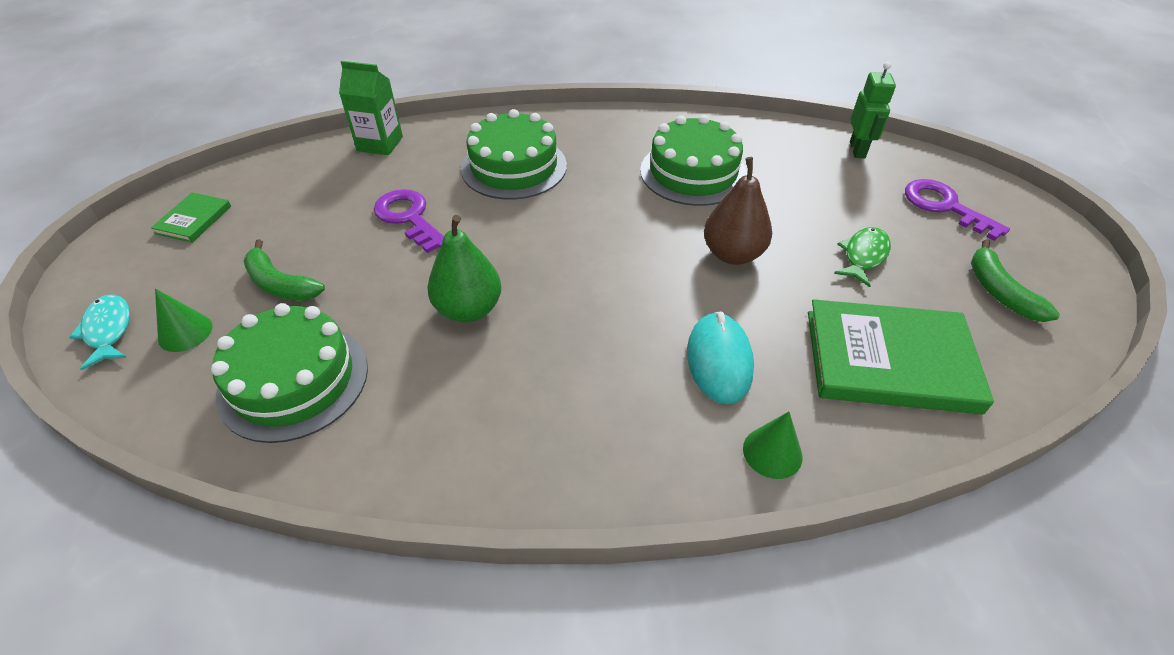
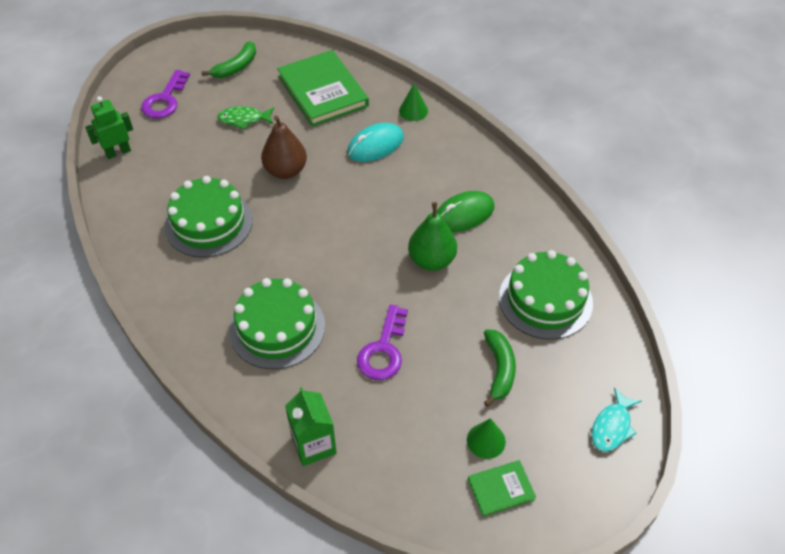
camera: 125 degrees left, 5 degrees up
green cone [155,288,213,352] -> green cone moved to [467,418,506,459]
none -> green mouse [436,191,494,232]

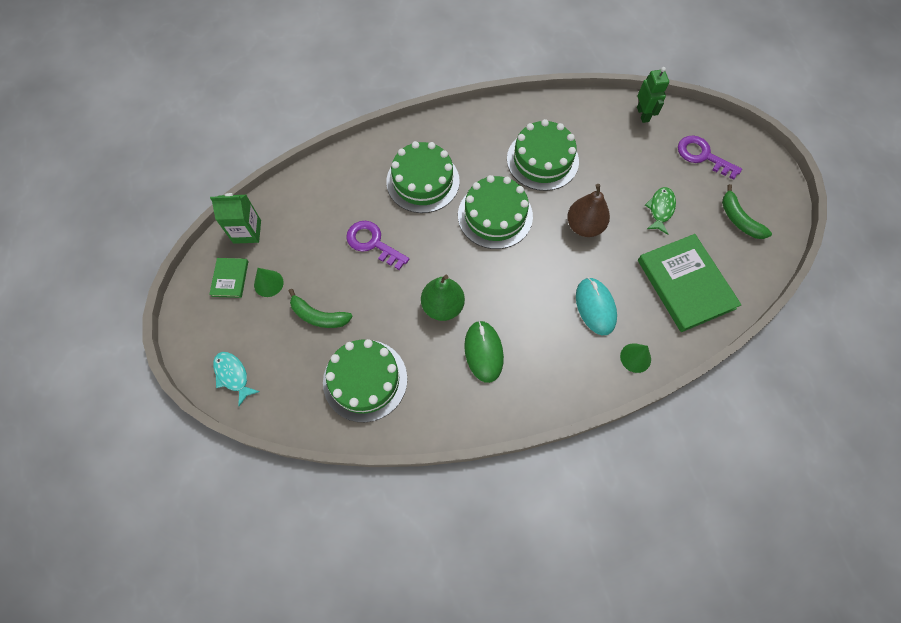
camera: 110 degrees right, 15 degrees up
green book [277,50,369,127] -> green book turned 75 degrees clockwise [638,234,741,332]
green carton [285,387,337,466] -> green carton moved to [210,193,261,244]
none -> green cake [458,175,533,249]

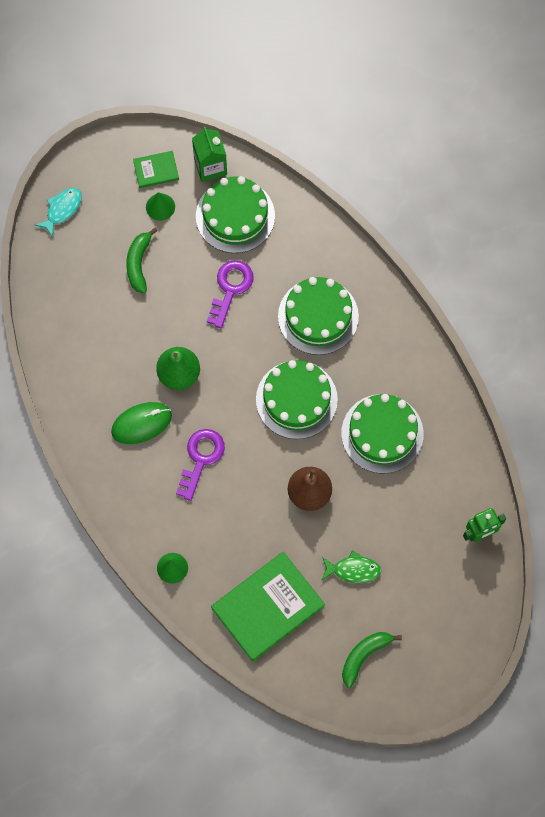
camera: 75 degrees right, 5 degrees up
green cake [323,339,407,422] -> green cake moved to [196,176,275,253]
turquoise mouse [576,278,617,335] -> none
purple key [678,135,742,180] -> purple key moved to [176,429,225,501]

